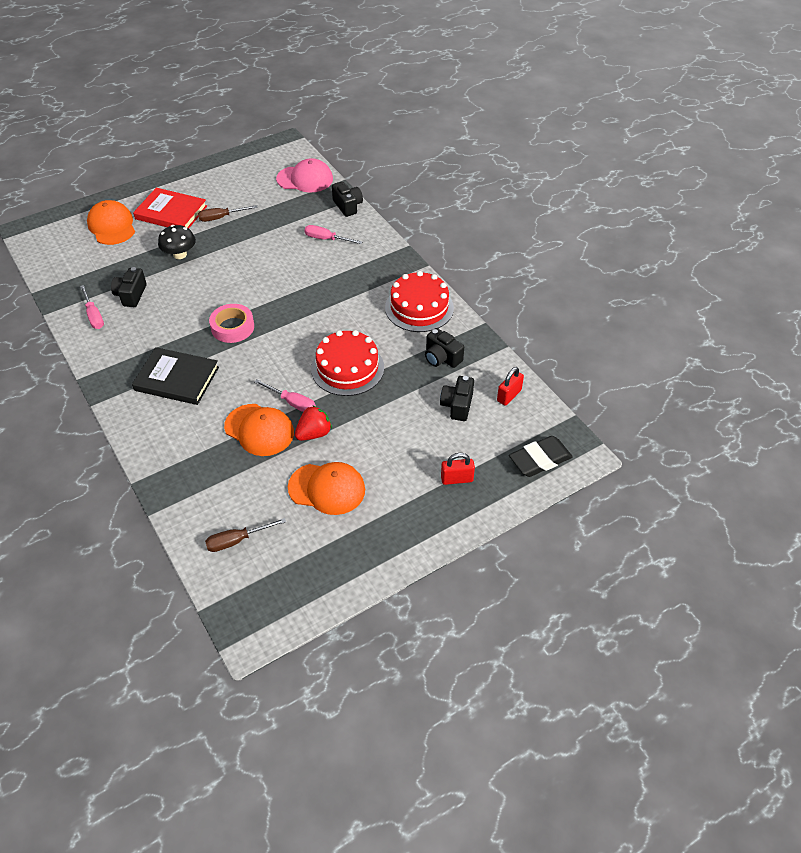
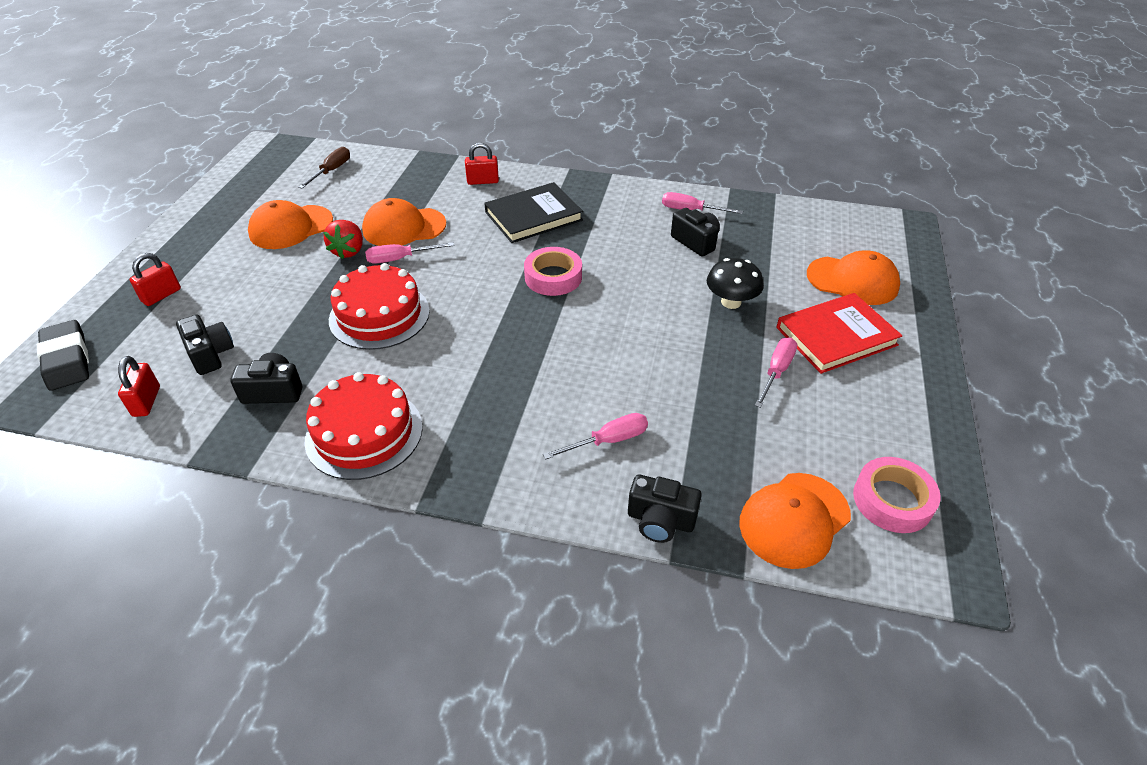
camera: 135 degrees right, 5 degrees down
brown screwdriver [198,205,258,222] -> pink screwdriver [755,337,797,408]
pink cap [276,158,333,192] -> orange cap [739,473,851,569]
black eraser [509,436,573,477] -> black eraser turned 45 degrees counterclockwise [37,320,89,391]
none -> red padlock [465,143,499,185]
none -> pink tape [853,457,941,533]

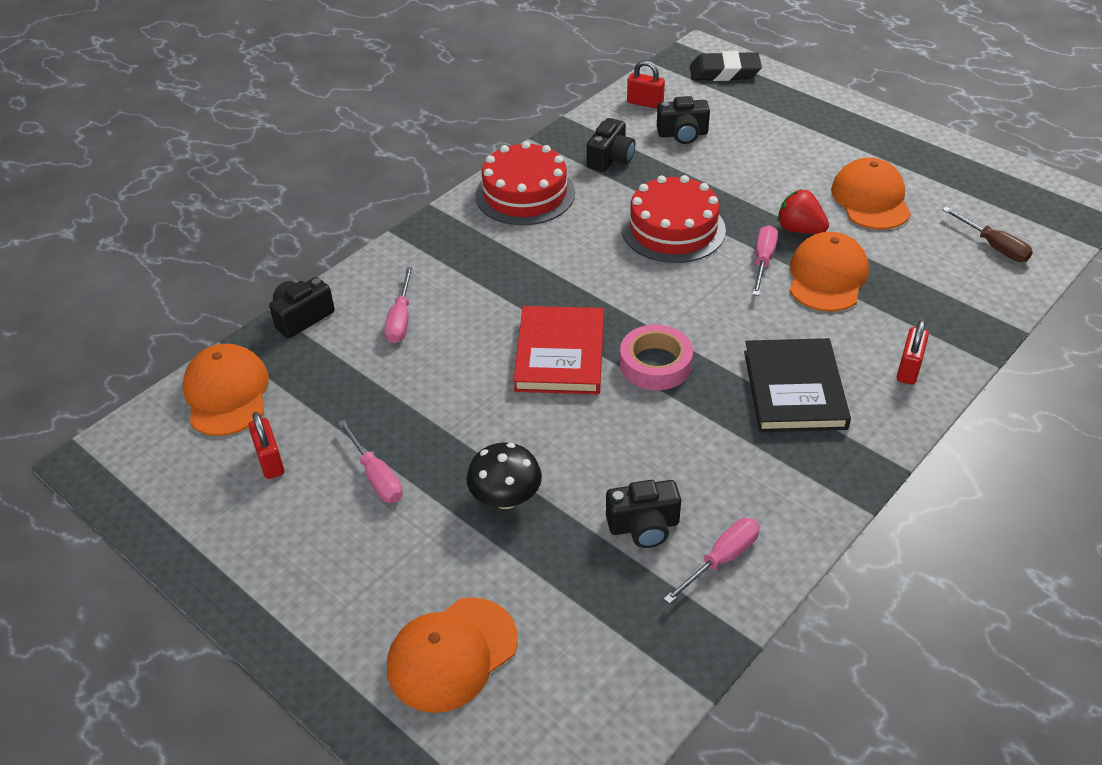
camera: 120 degrees right, 0 degrees up
red padlock [129,253,181,306] -> red padlock moved to [248,412,284,479]
red book [776,293,902,374] -> red book moved to [513,306,604,394]
pink tape [853,457,941,533] -> none

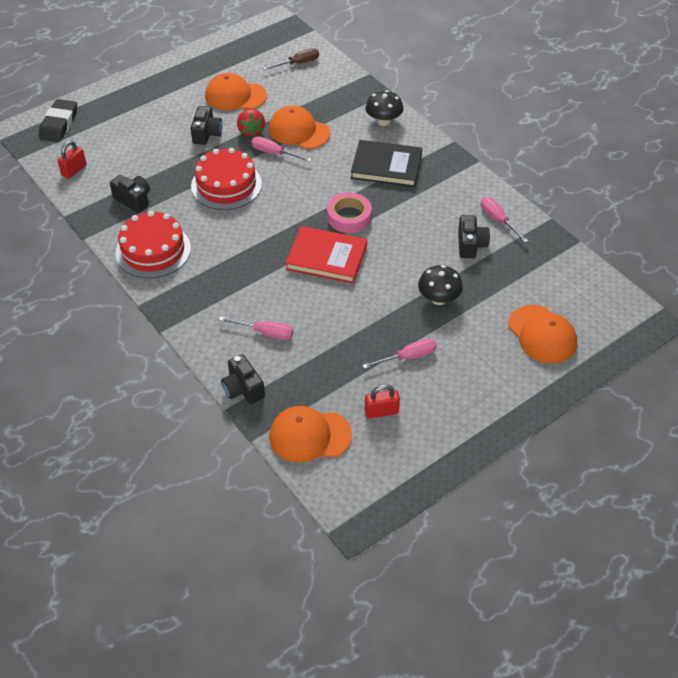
camera: 80 degrees left, 5 degrees up
black camera [657,96,710,144] -> black camera moved to [191,106,222,145]
red strawberry [777,189,829,234] -> red strawberry turned 60 degrees counterclockwise [237,109,265,138]
red padlock [897,320,929,385] -> black mushroom [366,90,403,126]

